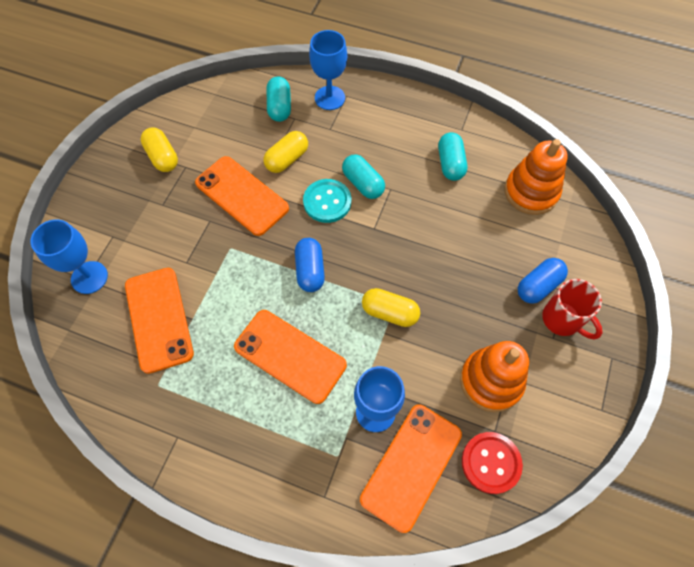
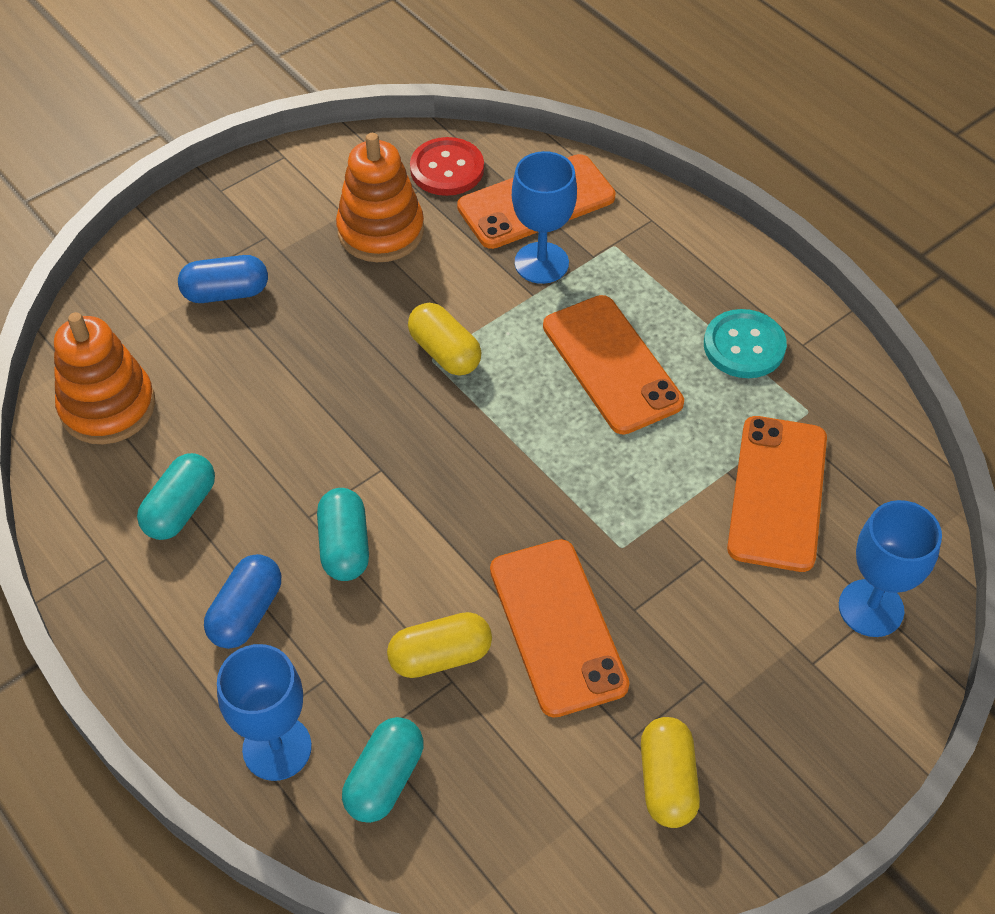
camera: 150 degrees left, 10 degrees down
blue capsule [295,238,325,292] -> blue capsule moved to [204,554,281,649]
turquoise button [303,179,351,223] -> turquoise button moved to [704,309,787,378]
red mug [542,279,602,339] -> none

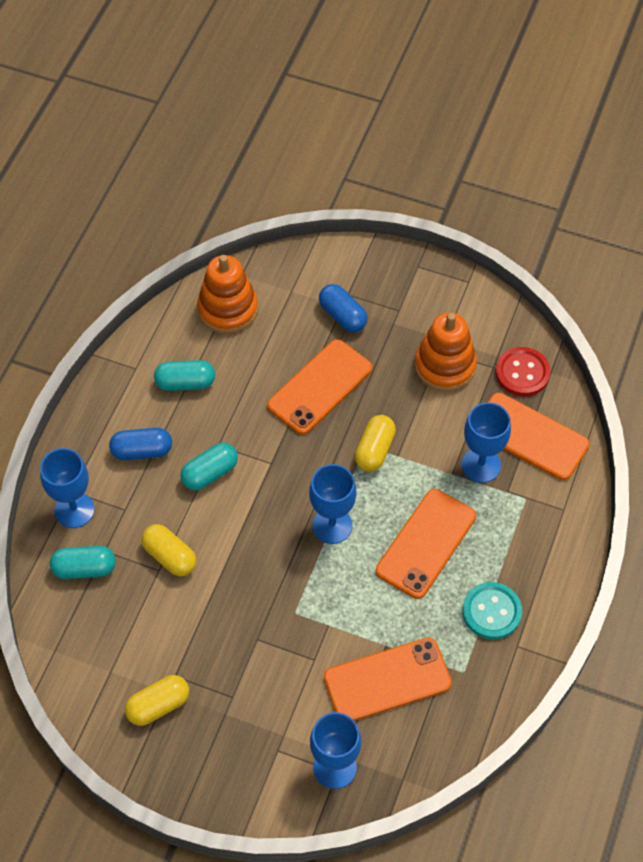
camera: 60 degrees right, 5 degrees up
orange phone [490,539,630,718] -> orange phone moved to [267,339,372,435]
none -> blue goblet [309,464,356,544]

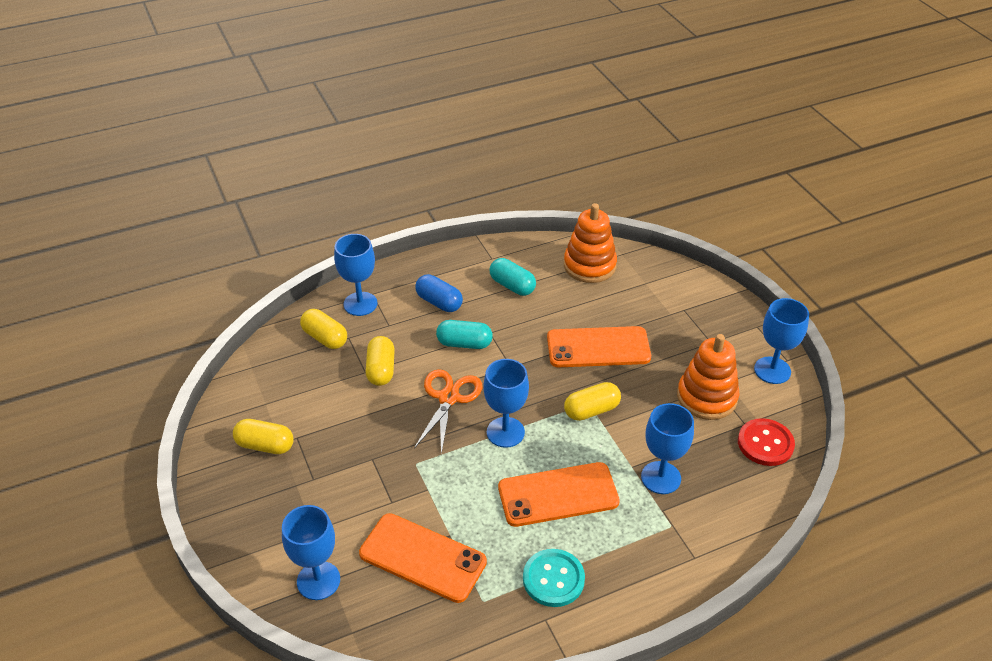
camera: 45 degrees right, 15 degrees down
turquoise capsule [50,546,116,579] -> yellow capsule [300,309,347,349]
blue capsule [319,284,367,332] -> none
orange phone [488,393,590,480] -> none
none -> orange scissors [414,369,482,454]
none -> blue goblet [754,298,809,384]

